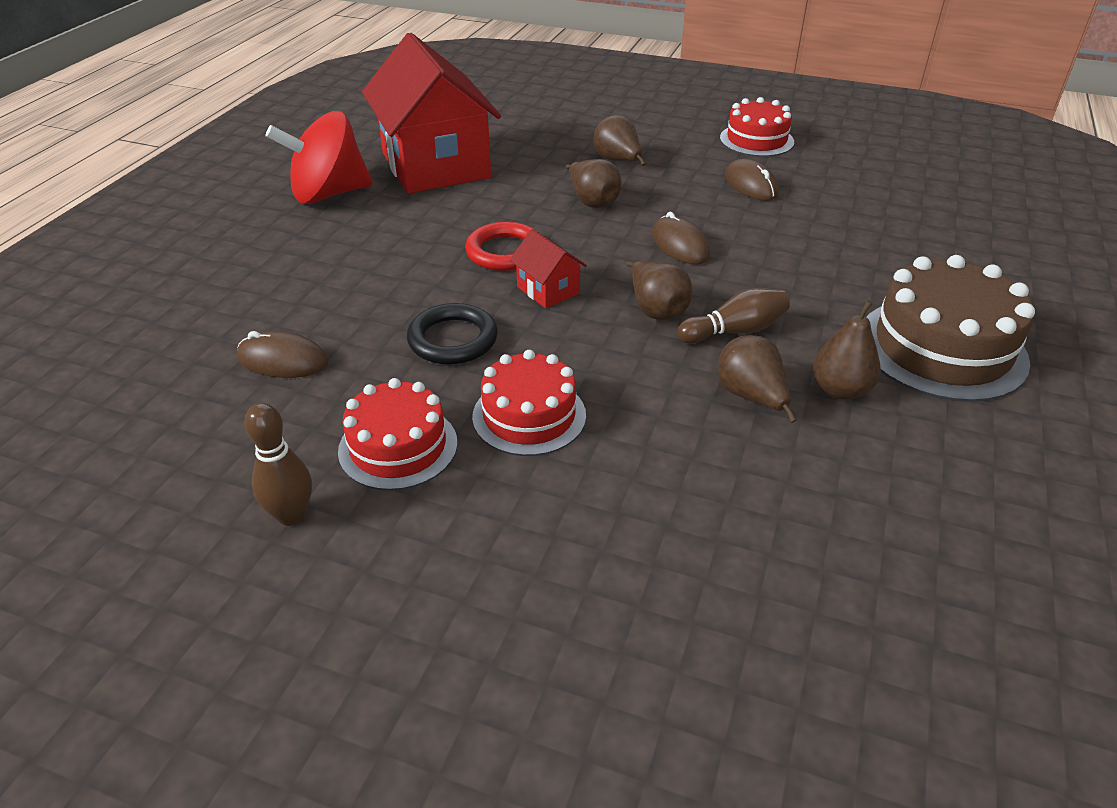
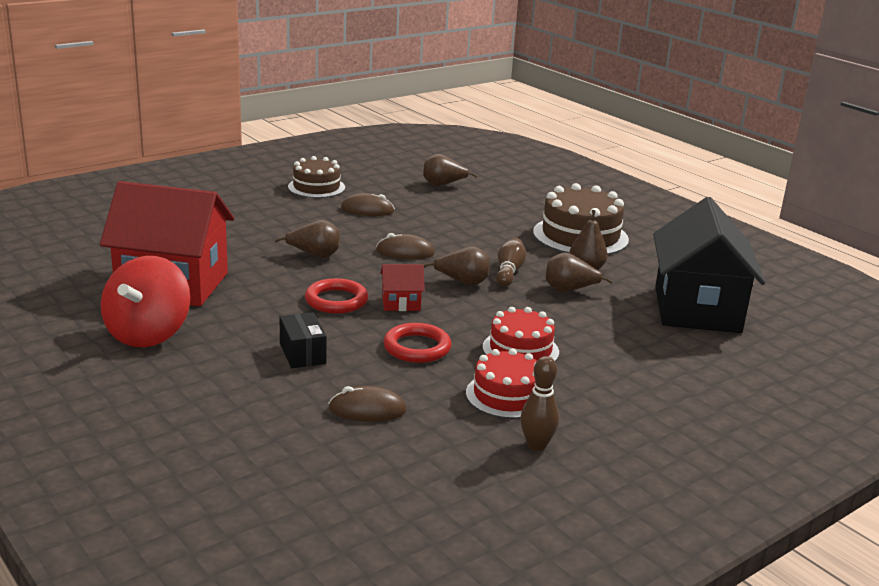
camera: 60 degrees left, 15 degrees down
brown mouse [237,331,329,378] -> brown mouse turned 45 degrees clockwise [328,386,407,422]
black ring [407,303,498,365] -> red ring [383,323,452,363]
brown pear [594,115,646,166] -> brown pear moved to [423,154,478,186]
red cake [720,97,794,157] -> brown cake [288,156,345,198]
none -> black box [280,312,327,368]
none -> black house [653,197,765,333]

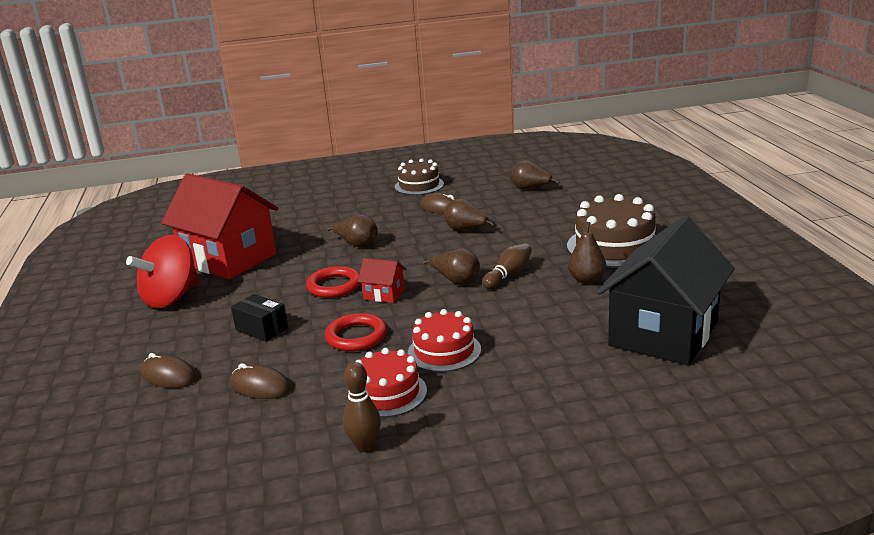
camera: 30 degrees right, 0 degrees up
black box [280,312,327,368] -> black box turned 60 degrees counterclockwise [231,294,288,342]
brown mouse [376,233,435,259] -> brown mouse moved to [141,353,196,388]
brown pear [545,252,613,292] -> brown pear moved to [444,198,495,231]

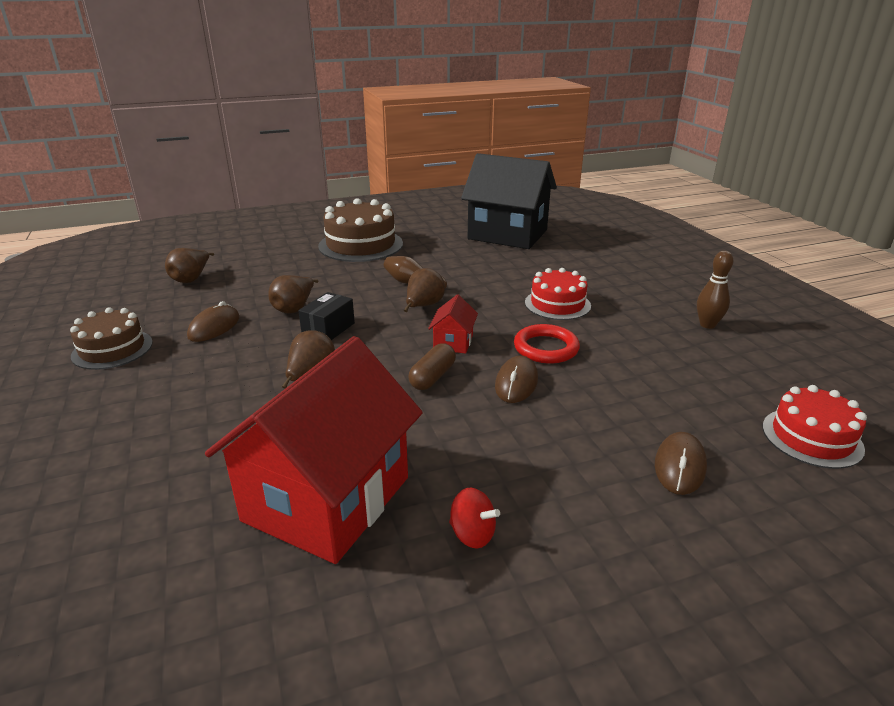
camera: 100 degrees left, 5 degrees up
red spinning top [126,235,200,308] -> red spinning top [449,488,500,548], size x0.45
brown mouse [230,363,291,399] -> brown mouse moved to [495,356,538,403]
black box [231,294,288,342] -> black box moved to [298,292,355,340]
red ring [306,266,361,298] -> brown capsule [408,343,456,390]
red cake [348,348,427,418] -> red cake moved to [762,385,867,469]
brown pear [568,222,606,284] -> none

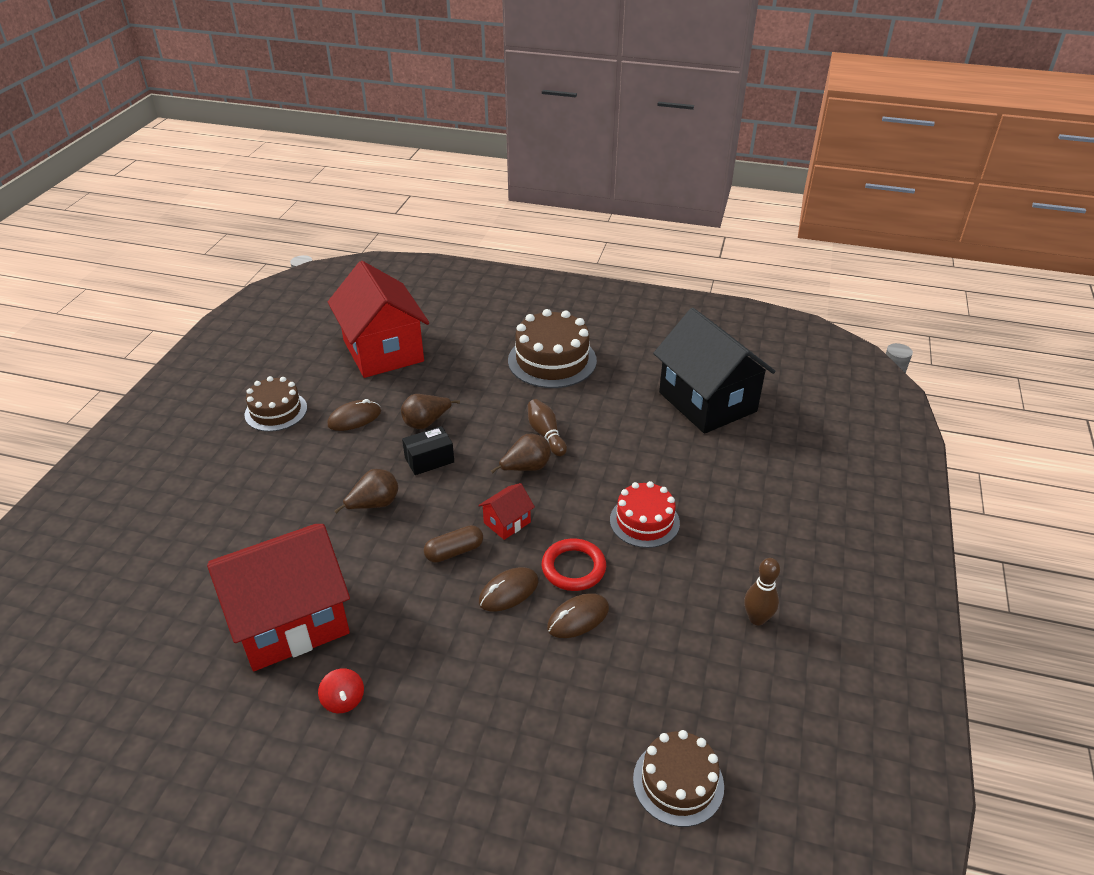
camera: 35 degrees right, 10 degrees up
brown pear [165,248,214,283] -> red house [328,261,429,378]
brown mouse [655,432,707,495] -> brown mouse moved to [547,593,609,638]
red cake [762,385,867,469] -> brown cake [633,730,724,827]

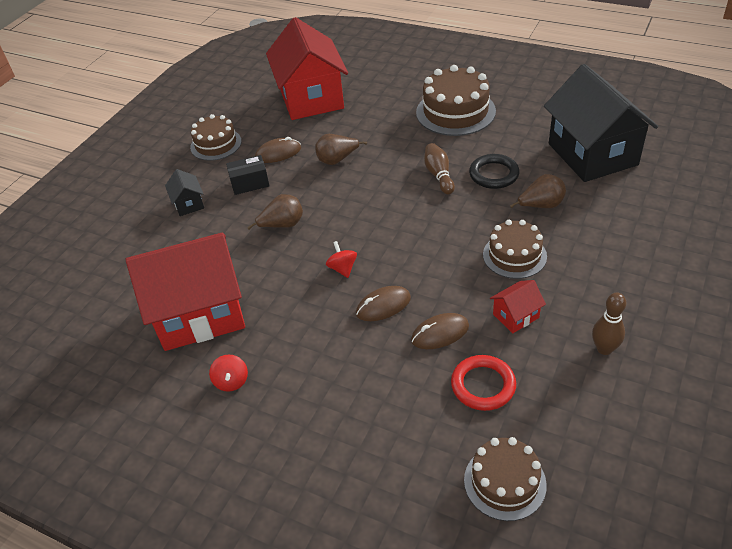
camera: 15 degrees right, 5 degrees up
black box [402,426,454,475] -> black box moved to [226,155,270,195]
brown capsule [424,525,483,563] -> red spinning top [326,241,357,278]
red house [478,483,535,540] -> red house moved to [490,280,546,333]
brown pear [491,434,551,473] -> brown pear moved to [510,174,566,208]
red ring [542,539,606,591] -> red ring moved to [451,355,516,411]
red cake [610,481,680,548] -> brown cake [483,220,547,279]
none -> black house [165,169,204,216]
none -> black ring [469,154,519,189]

